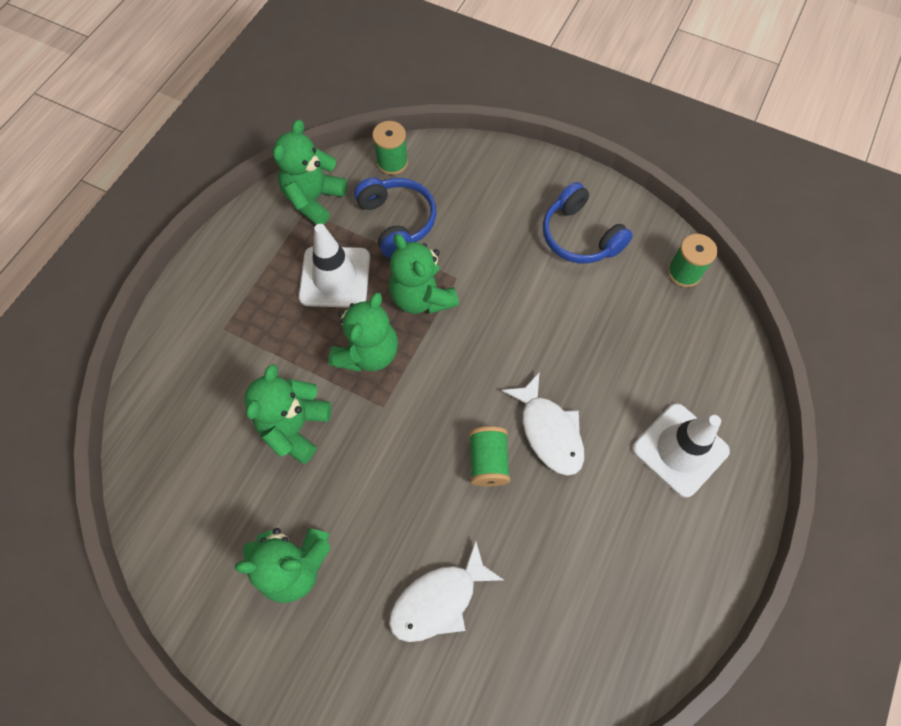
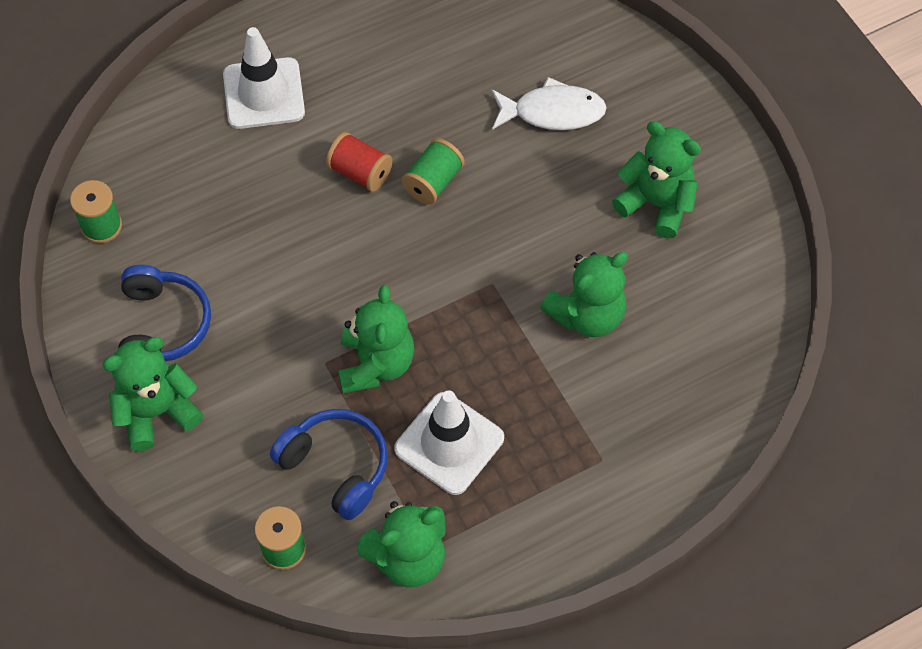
camera: 145 degrees left, 5 degrees down
green teddy bear [328,293,398,372] -> green teddy bear moved to [102,337,203,451]
blue headphones [354,177,436,258] -> blue headphones turned 120 degrees clockwise [270,409,388,520]
white fish [502,372,584,476] -> red spool [326,132,393,192]

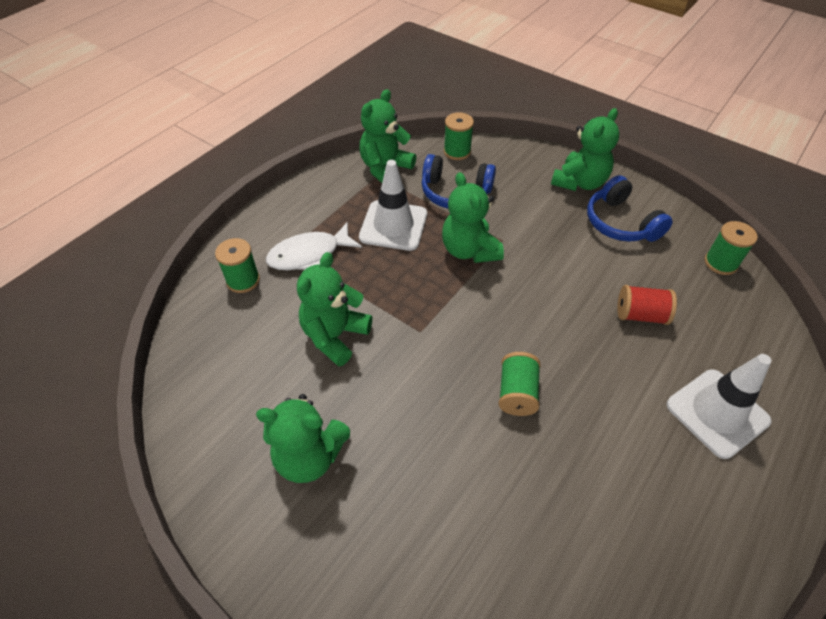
camera: 155 degrees right, 10 degrees down
red spool [326,132,393,192] -> red spool moved to [617,285,677,325]
white fish [492,77,607,130] -> white fish moved to [266,222,362,270]
none -> green spool [215,238,260,293]

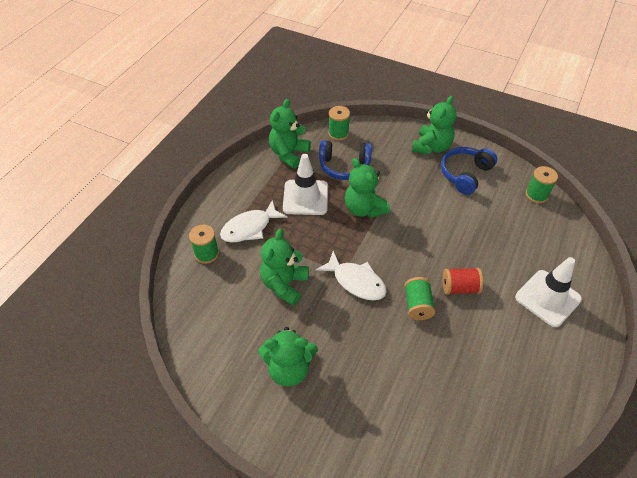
camera: 10 degrees left, 0 degrees up
blue headphones [587,175,673,242] -> blue headphones turned 75 degrees clockwise [441,147,497,195]
red spool [617,285,677,325] -> red spool moved to [442,268,483,295]
none -> white fish [316,251,387,300]

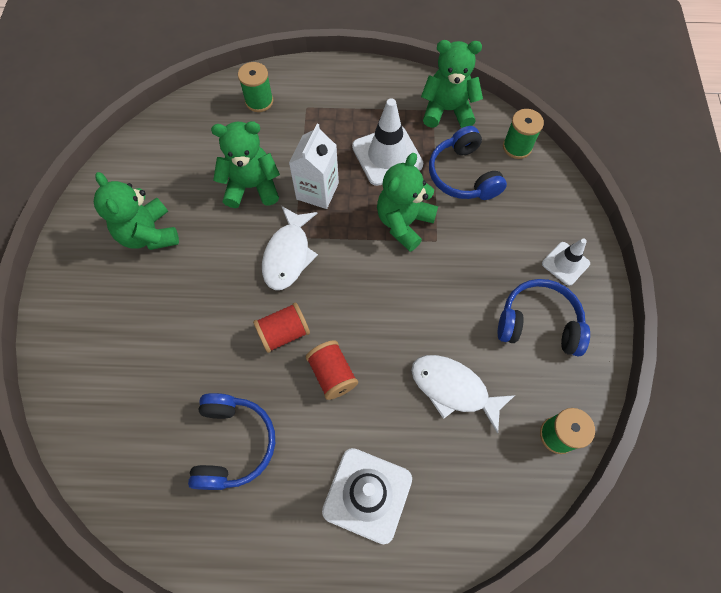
camera: 65 degrees right, 15 degrees up
white fish [220,200,287,243] -> white fish moved to [411,355,515,434]
green spool [404,277,435,320] -> red spool [253,302,310,353]
green teddy bear [412,96,457,154] -> white traffic cone [542,238,590,286]
none -> blue headphones [188,393,275,490]
none -> white carton [289,124,339,209]

